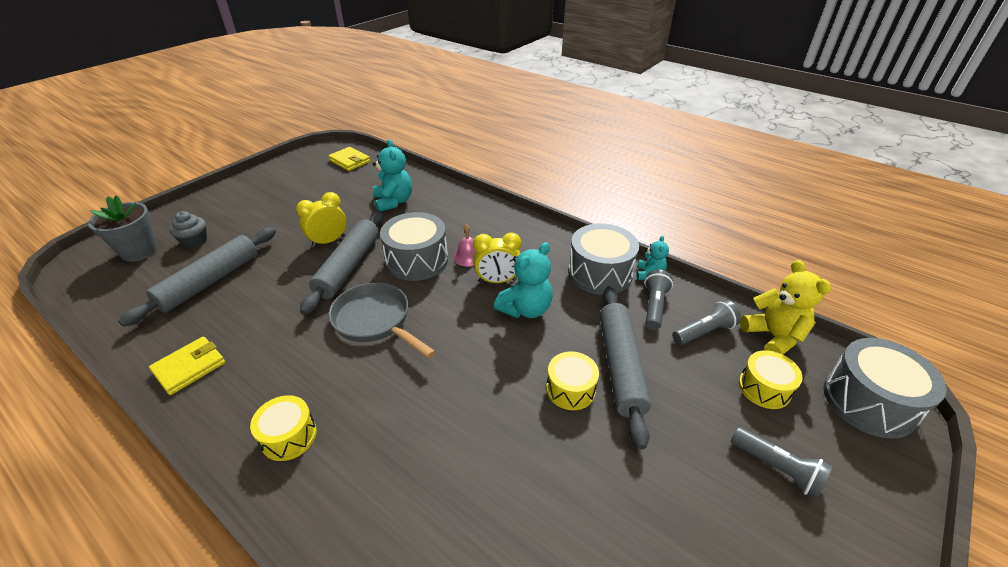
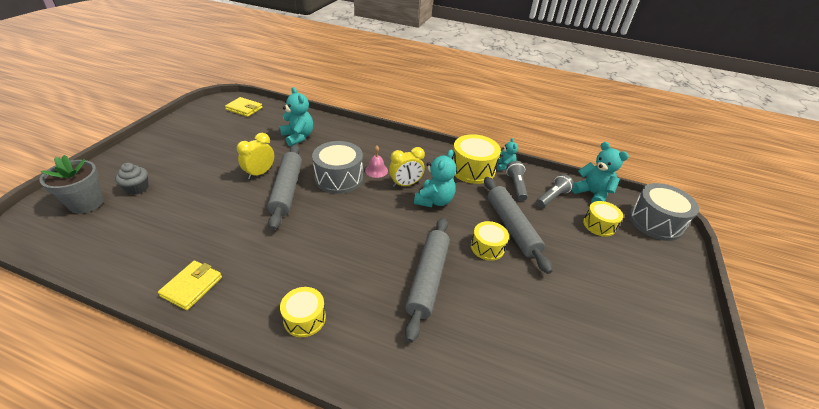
camera: 20 degrees left, 0 degrees up
grey rolling pin [118,227,276,327] -> grey rolling pin moved to [405,217,450,343]
grey pan [329,282,436,358] -> none
grey drum [568,224,639,295] -> yellow drum [452,134,501,184]
grey flashlight [731,427,833,499] -> none
yellow teddy bear [740,260,831,354] -> turquoise teddy bear [572,142,629,203]

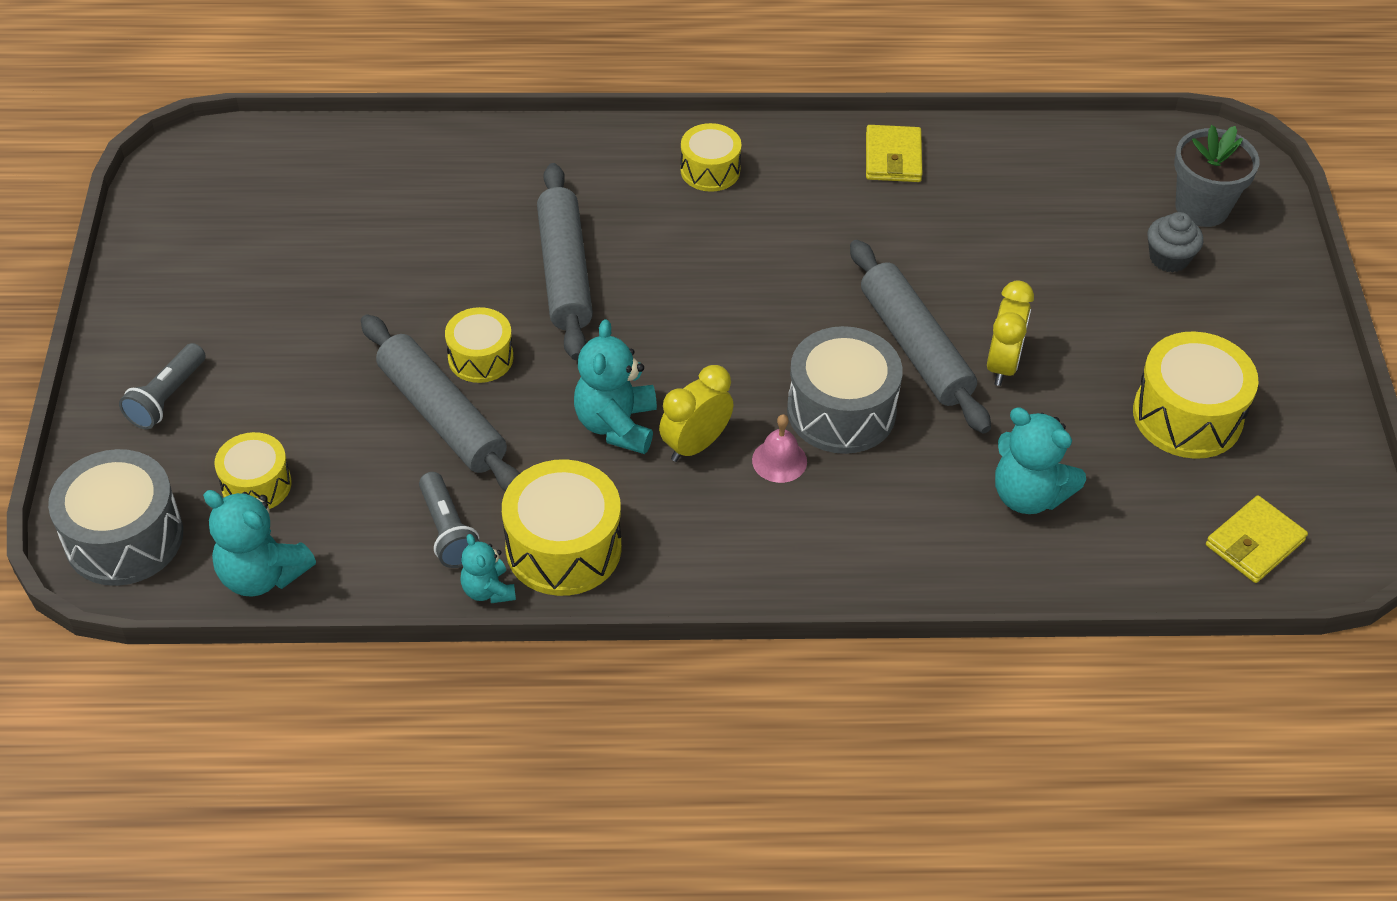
camera: 160 degrees right, 10 degrees up
yellow wallet [225,97,262,117] -> yellow wallet turned 45 degrees counterclockwise [1206,495,1308,583]
grey flashlight [536,174,574,208] -> grey flashlight moved to [119,343,206,429]
none -> yellow drum [1133,331,1259,459]

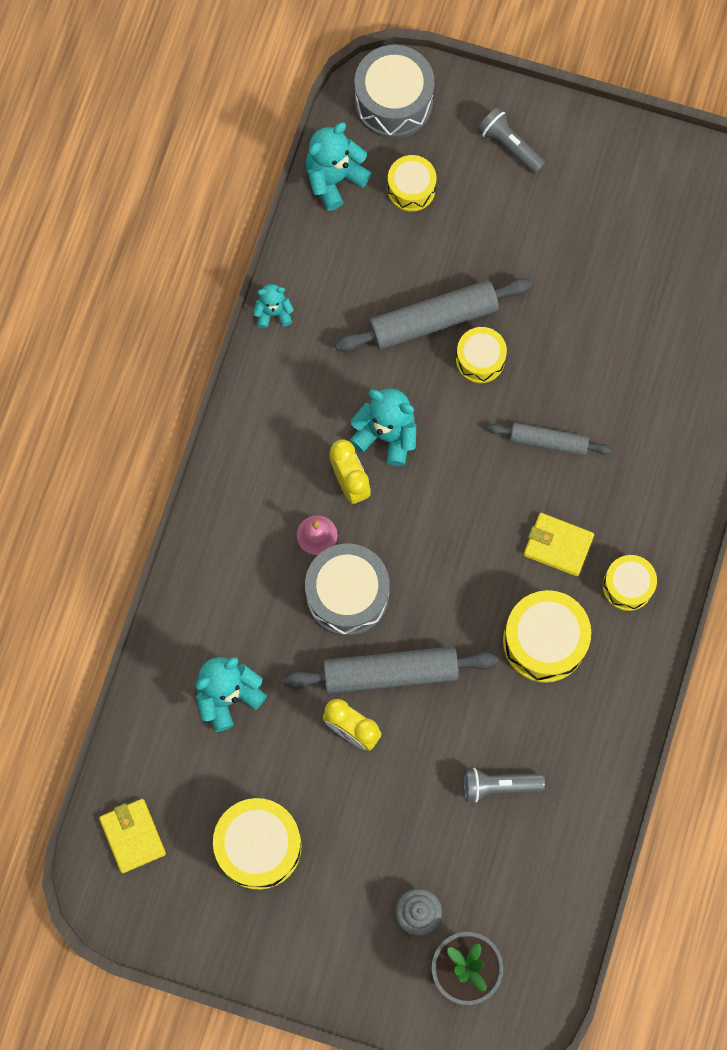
camera: 110 degrees right, 25 degrees up
grey flashlight [419,472,480,568] -> grey flashlight moved to [464,768,545,802]
yellow drum [502,459,622,596] -> yellow drum moved to [503,590,591,683]
grey rolling pin [537,163,593,360] -> grey rolling pin [487,423,612,456], size x0.60
yellow wallet [866,125,922,182] -> yellow wallet moved to [523,513,594,576]

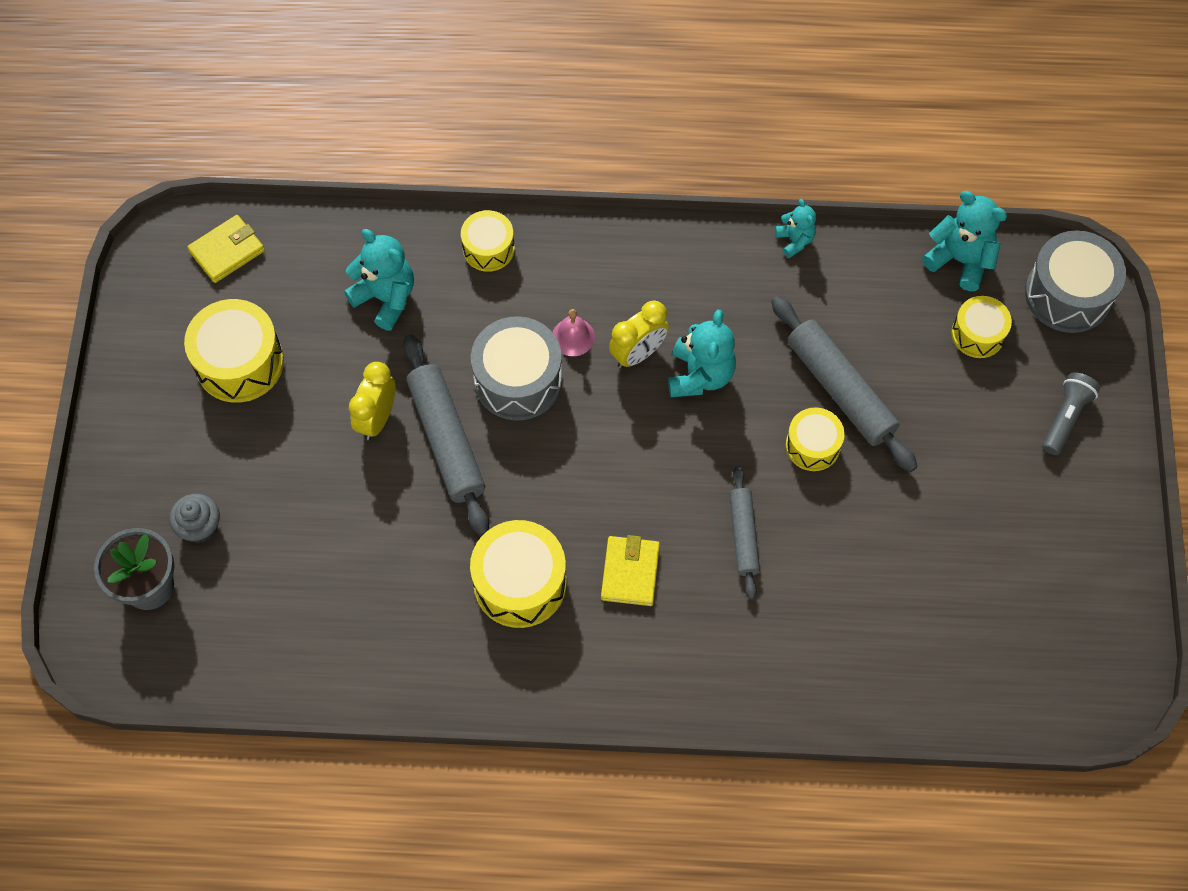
camera: 75 degrees right, 10 degrees down
grey flashlight [464,768,545,802] -> none
yellow drum [603,555,657,611] -> yellow drum moved to [461,210,515,272]

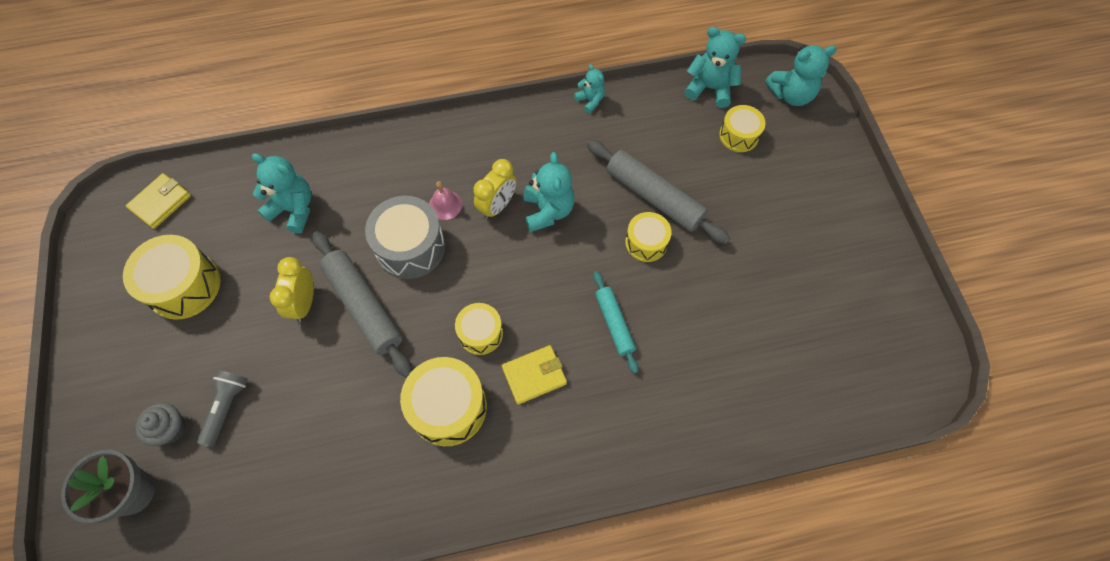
camera: 15 degrees left, 0 degrees up
yellow drum [461,210,515,272] -> yellow drum moved to [455,303,503,355]
yellow wallet [601,535,660,606] -> yellow wallet turned 75 degrees clockwise [502,345,567,404]
grey rolling pin [729,466,760,600] -> turquoise rolling pin [593,271,638,374]
grey drum [1025,230,1126,333] -> turquoise teddy bear [765,45,837,106]
grey flashlight [1042,372,1100,455] -> grey flashlight moved to [197,370,248,447]

